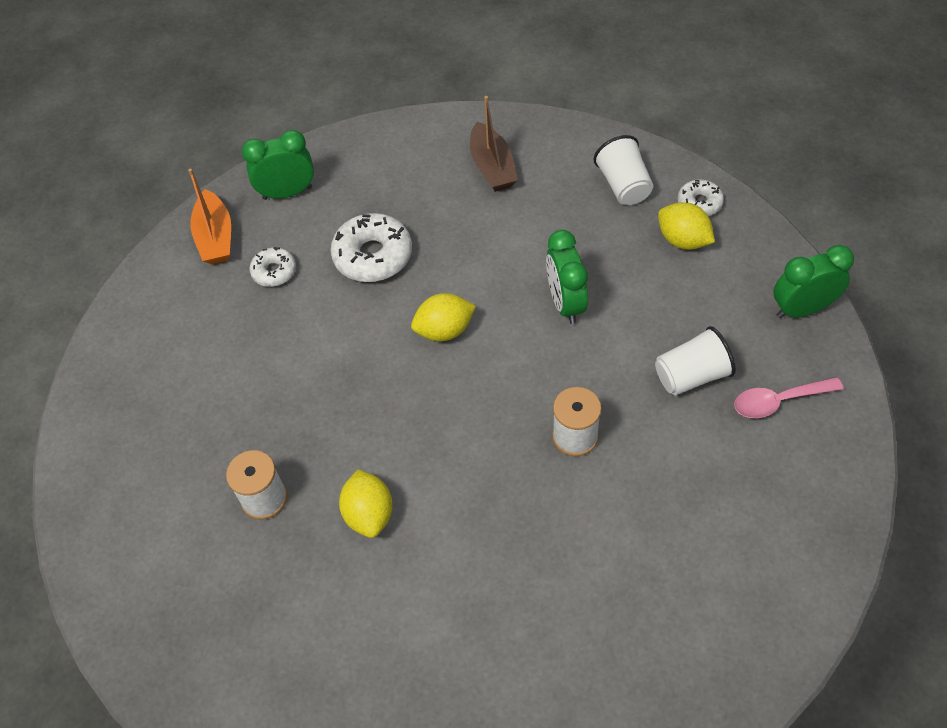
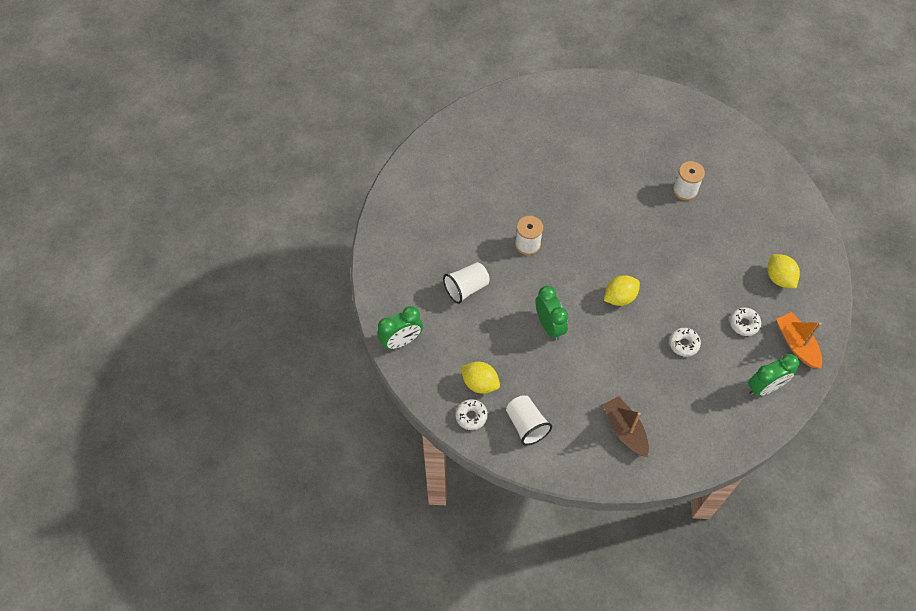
camera: 165 degrees right, 5 degrees up
white donut [330,213,412,282] -> white donut [669,328,701,357], size x0.57
yellow lemon [339,469,393,538] -> yellow lemon moved to [768,254,800,289]
pink spoon [734,377,843,418] -> none

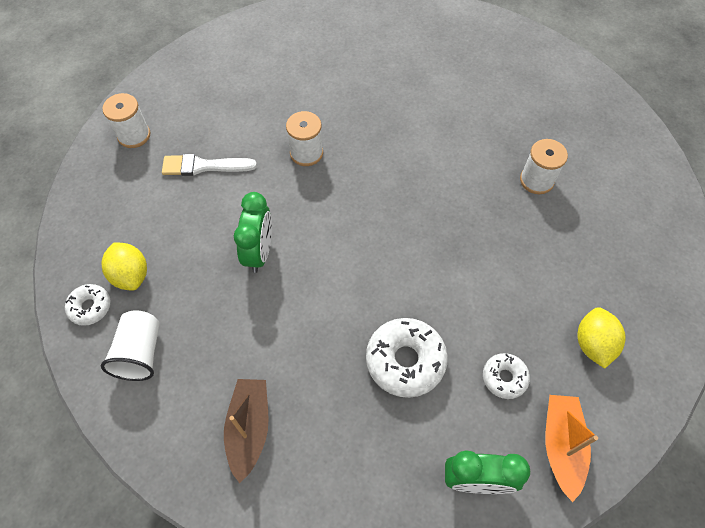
camera: 30 degrees right, 0 degrees up
green clock [377,306,423,350] -> none
white cup [443,262,490,304] -> white brush [162,154,257,176]
yellow lemon [604,275,640,306] -> none
white donut [669,328,701,357] -> white donut [366,318,448,398], size x1.76
none -> white spool [102,93,151,148]

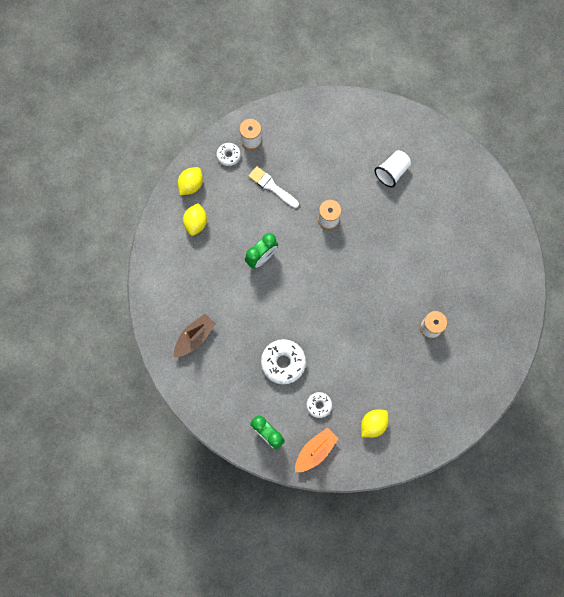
camera: 40 degrees right, 15 degrees up
white donut [65,284,111,326] -> white donut moved to [216,143,241,166]
white cup [101,310,160,381] -> white cup moved to [375,150,411,187]
none -> yellow lemon [178,167,203,195]

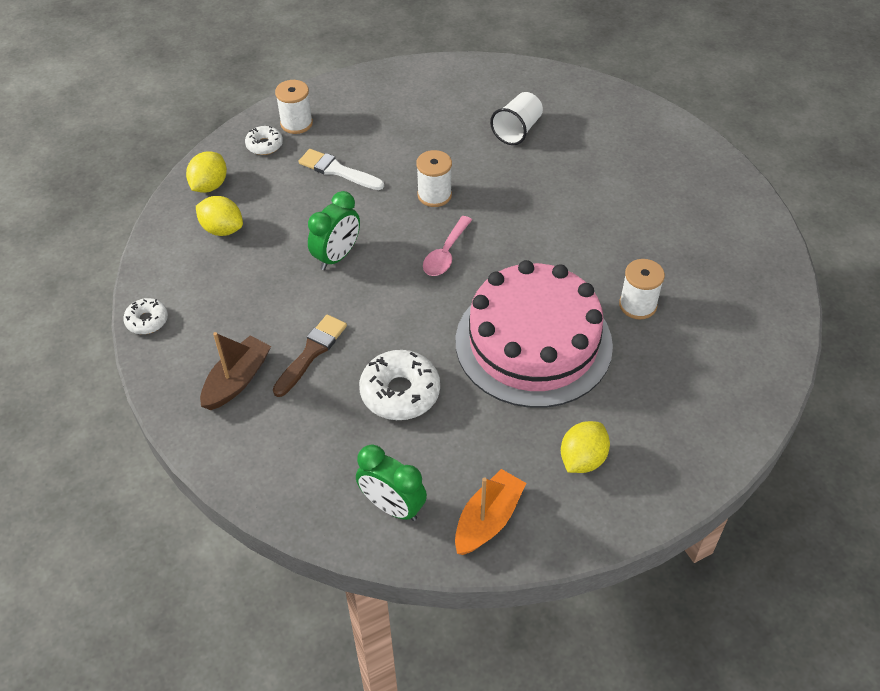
camera: 10 degrees left, 25 degrees down
yellow lemon [183,203,207,236] -> yellow lemon turned 60 degrees counterclockwise [196,196,243,236]
white donut [306,392,332,418] -> white donut moved to [123,298,168,334]
none -> brown brush [273,315,347,397]
none -> pink spoon [423,216,472,276]
none -> pink cake [456,260,613,408]

